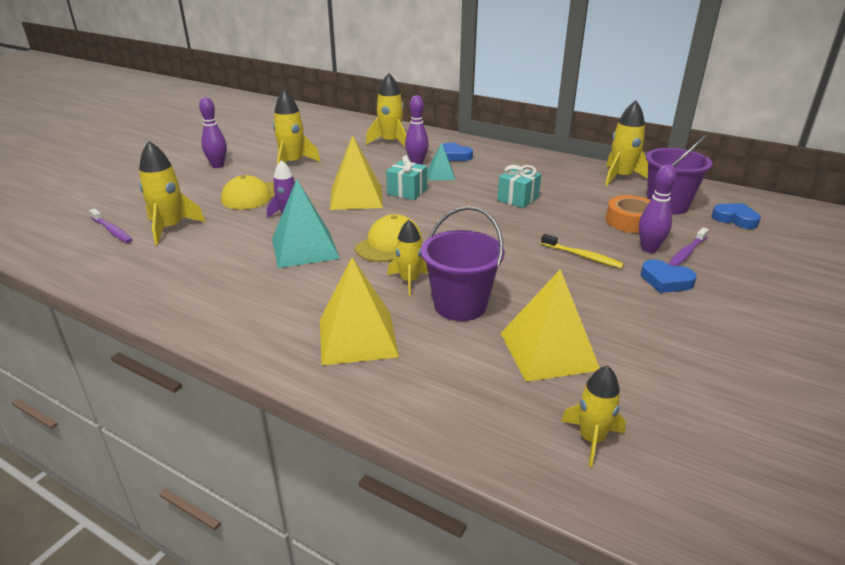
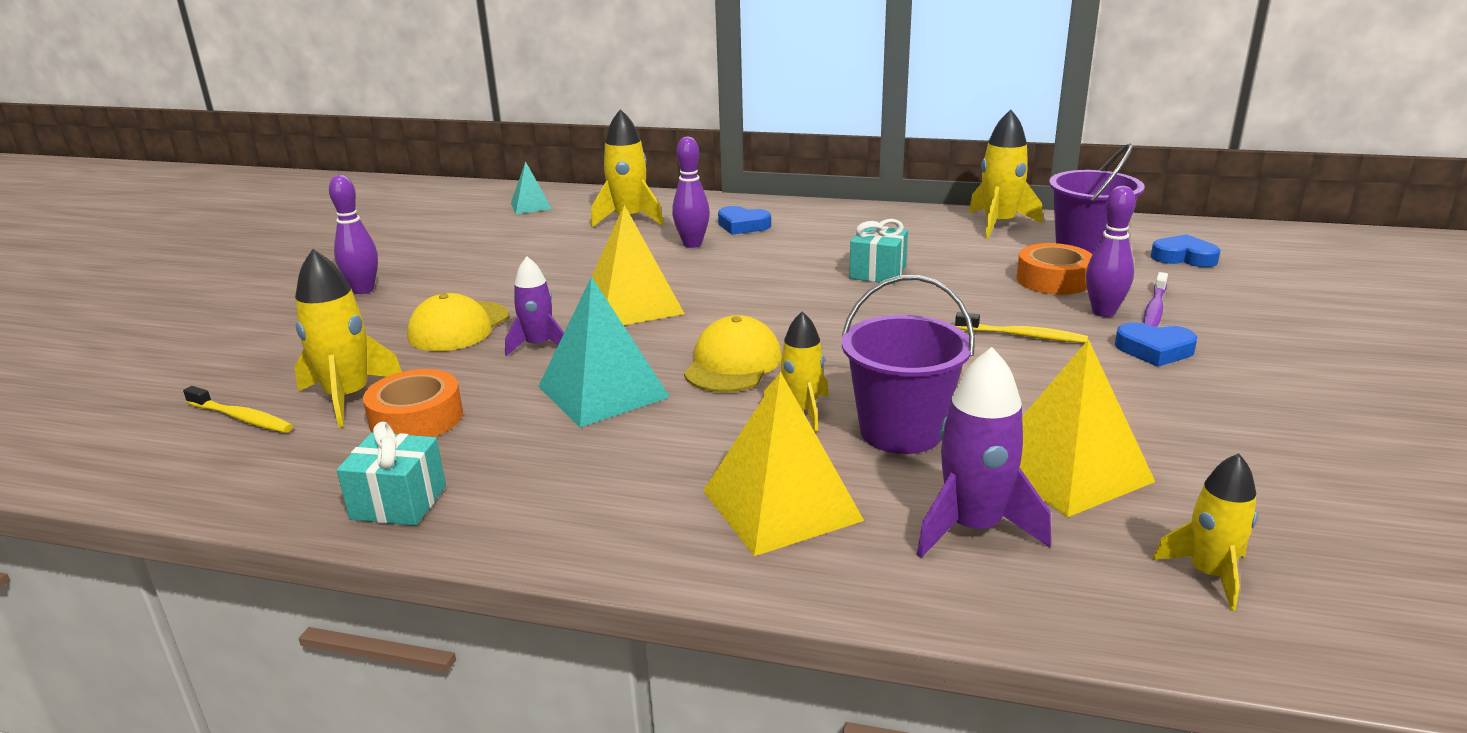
camera: 15 degrees left, 5 degrees down
purple toothbrush [89,209,132,243] -> yellow toothbrush [183,386,293,433]
yellow rocket [273,89,321,165] -> none
turquoise gift [386,155,427,200] -> turquoise gift moved to [337,422,446,526]
turquoise pyramid [427,143,455,181] -> turquoise pyramid moved to [511,161,552,214]
none -> orange tape [363,369,463,437]
none -> purple rocket [917,347,1051,558]

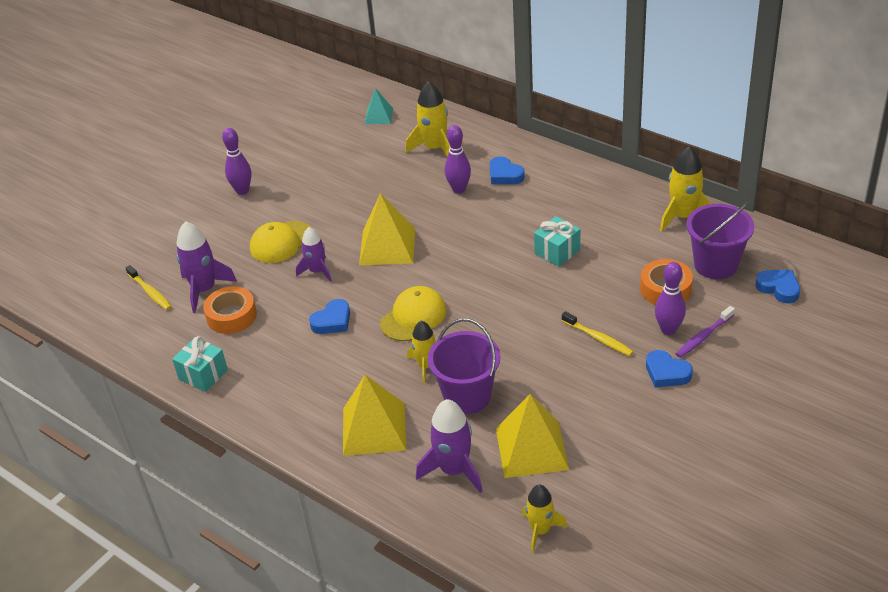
camera: 25 degrees right, 15 degrees up
yellow rocket [294,249,402,428] -> purple rocket [176,221,237,313]
turquoise pyramid [538,276,670,427] -> blue heart [309,299,350,334]

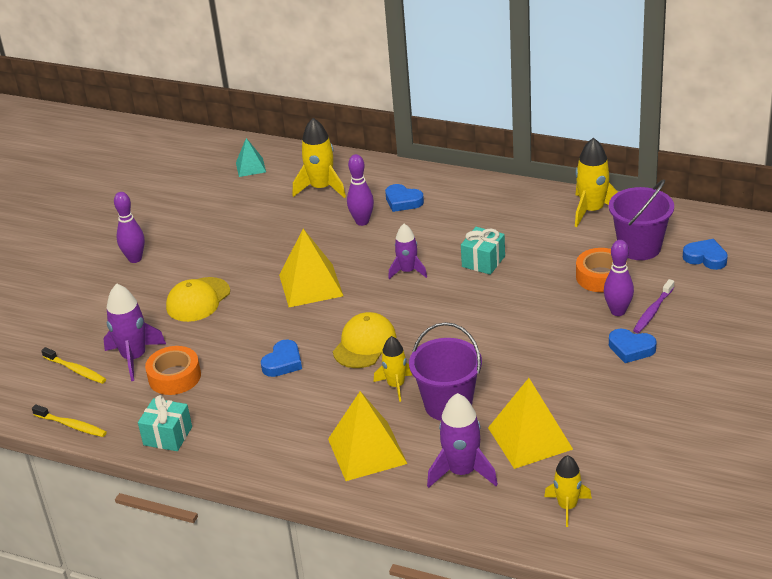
camera: 15 degrees left, 5 degrees down
purple rocket [296,227,332,282] -> purple rocket moved to [388,224,427,279]
yellow toothbrush [562,311,633,356] -> yellow toothbrush moved to [32,404,107,437]

